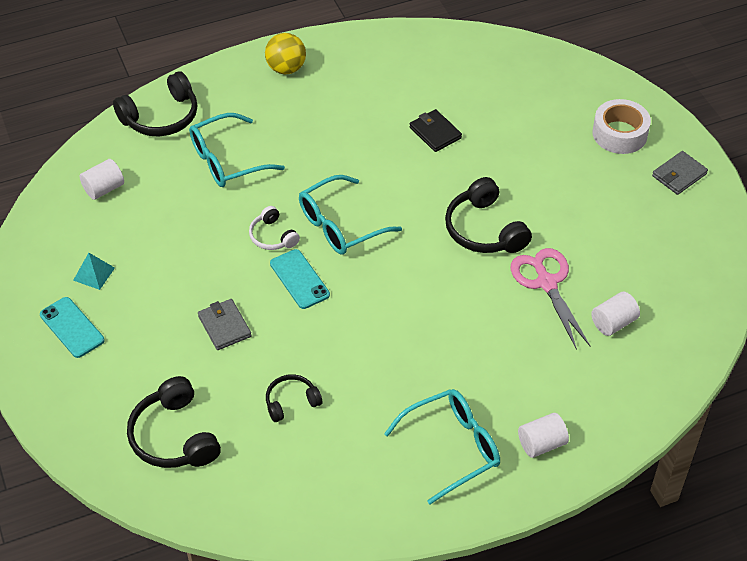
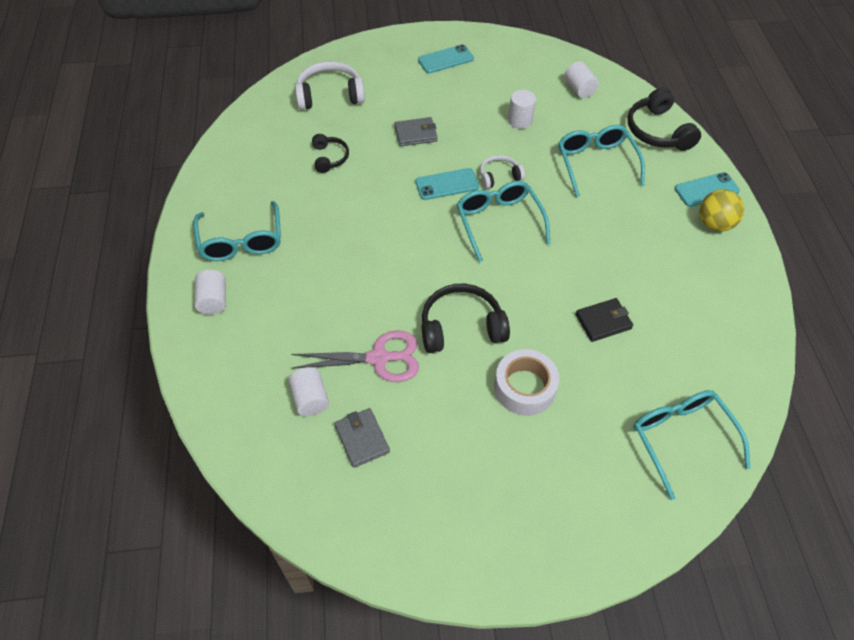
camera: 105 degrees right, 5 degrees up
turquoise pyramid [73,253,115,290] -> none
black headphones [127,376,221,468] -> white headphones [295,61,365,110]
white tape [593,99,651,154] -> white tape moved to [494,349,559,416]
grey wallet [652,151,708,195] -> grey wallet moved to [334,408,390,468]
none -> white cylinder [508,90,536,129]
none -> turquoise glasses [633,390,750,500]
none -> turquoise phone [675,172,740,207]

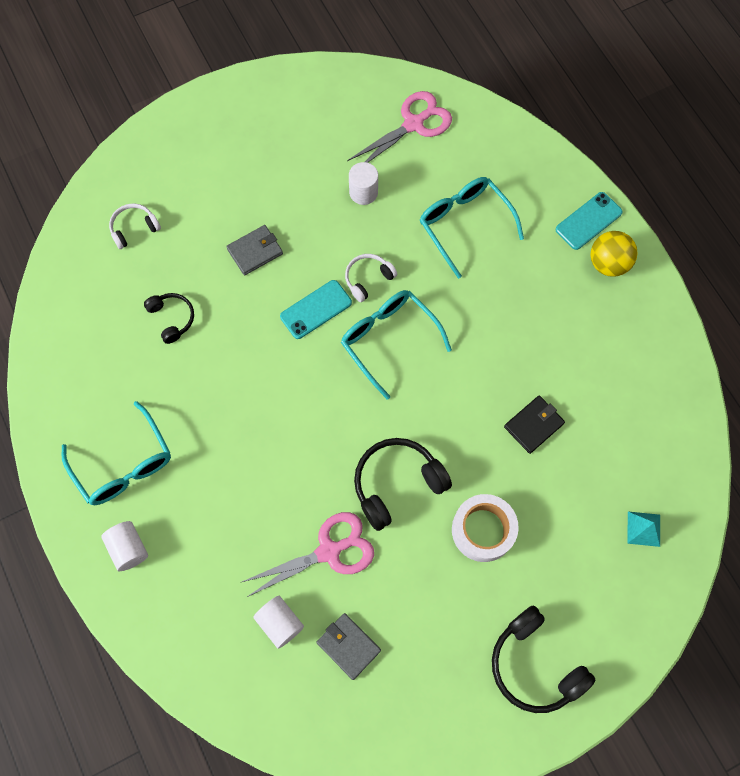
camera: 20 degrees left, 15 degrees up
white headphones [295,61,365,110] -> white headphones [109,203,161,249], size x0.58
turquoise phone [418,44,474,73] -> none
white cylinder [565,61,599,98] -> pink scissors [347,91,452,163]
black headphones [627,87,701,151] -> black headphones moved to [492,605,596,713]
turquoise glasses [633,390,750,500] -> turquoise pyramid [627,512,660,547]

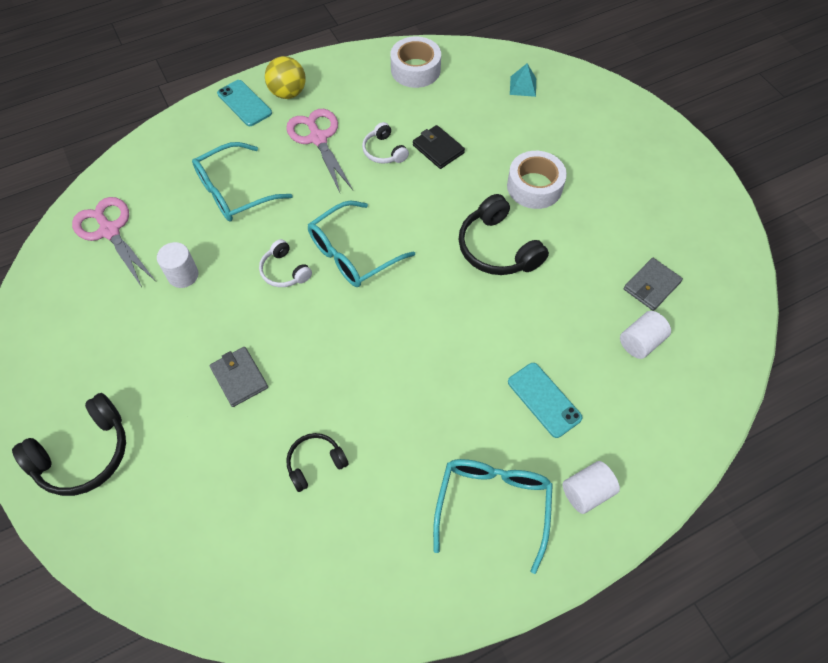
camera: 90 degrees left, 10 degrees down
turquoise glasses [62,401,171,505] -> turquoise glasses turned 45 degrees counterclockwise [433,459,553,574]
white headphones [109,203,161,249] -> white headphones moved to [362,122,409,164]
pink scissors [240,512,374,597] -> pink scissors moved to [286,109,353,193]
turquoise phone [280,280,352,339] -> turquoise phone moved to [508,363,583,438]
black headphones [492,605,596,713] -> black headphones moved to [12,393,126,496]
none -> white tape [390,37,441,88]

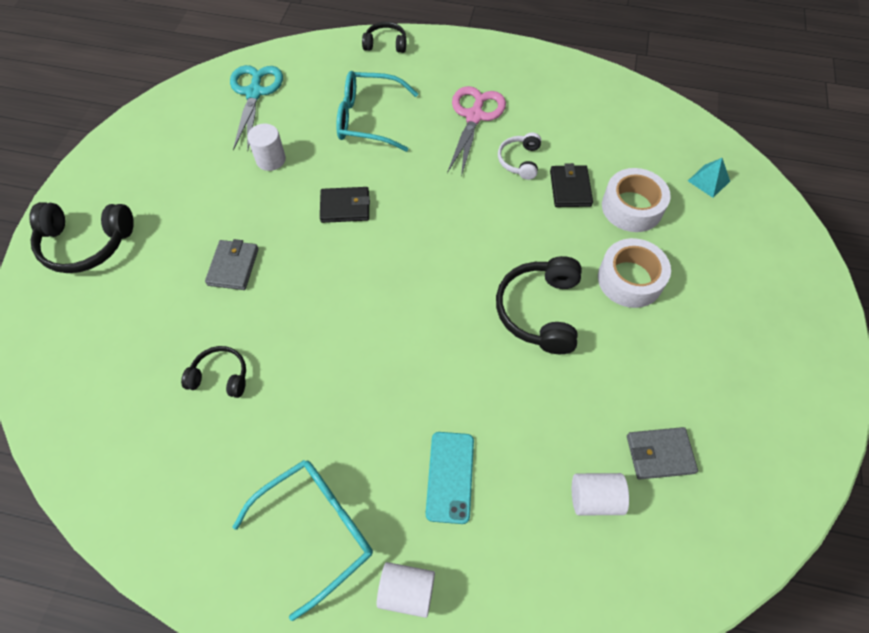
camera: 40 degrees right, 0 degrees up
pink scissors [72,197,155,287] -> turquoise scissors [230,65,283,150]
turquoise phone [217,80,272,126] -> none
white headphones [259,239,312,287] -> black wallet [320,187,370,223]
yellow ball [265,56,306,99] -> none
turquoise glasses [308,201,415,287] -> none
white tape [390,37,441,88] -> white tape moved to [602,168,671,232]
none -> black headphones [362,22,406,53]

